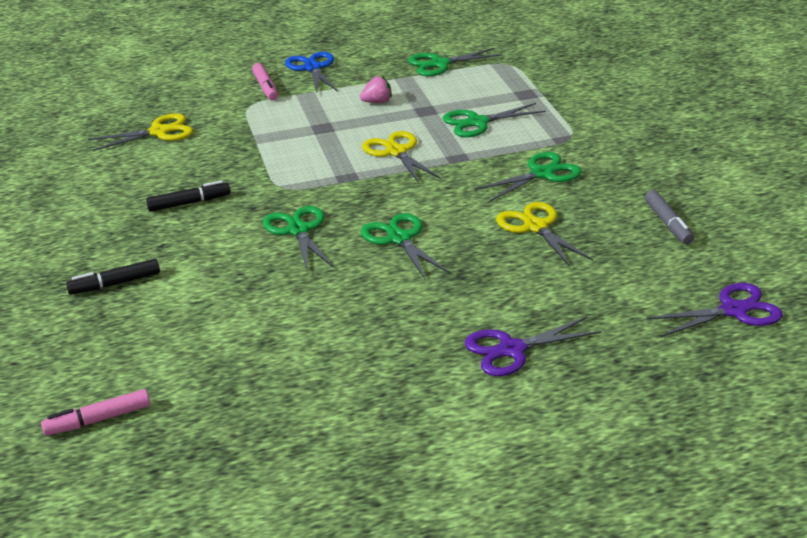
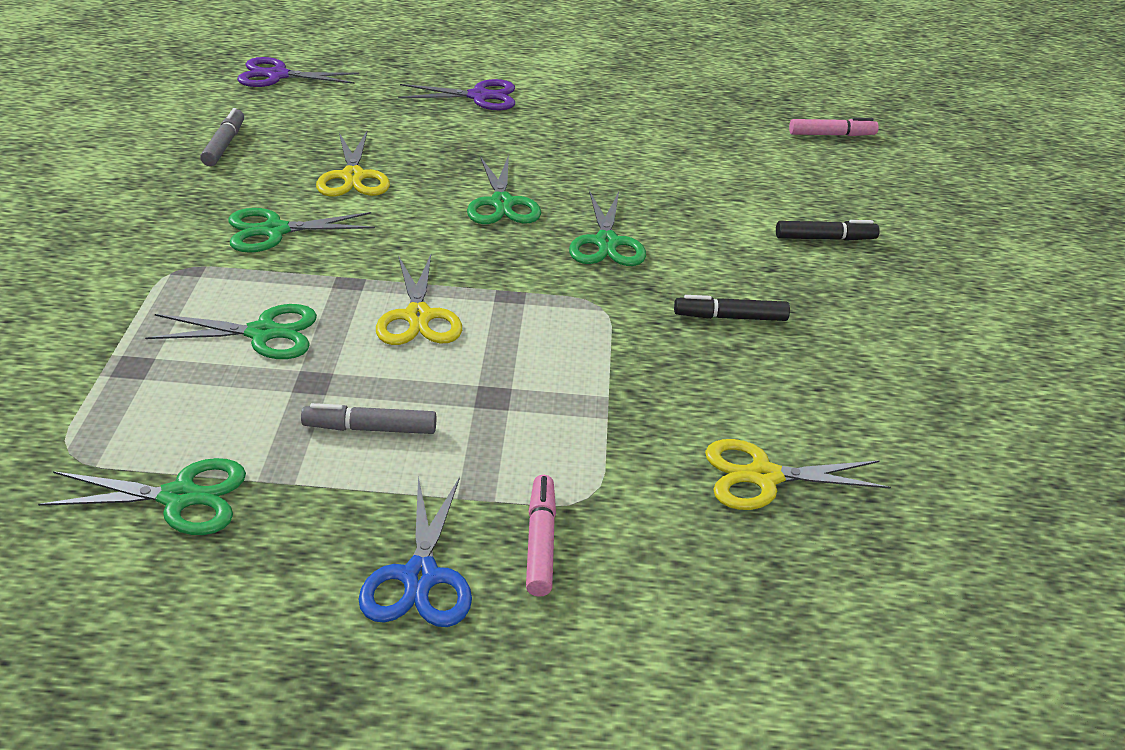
camera: 165 degrees left, 5 degrees up
pink strawberry [360,76,392,103] -> grey marker [301,403,436,434]

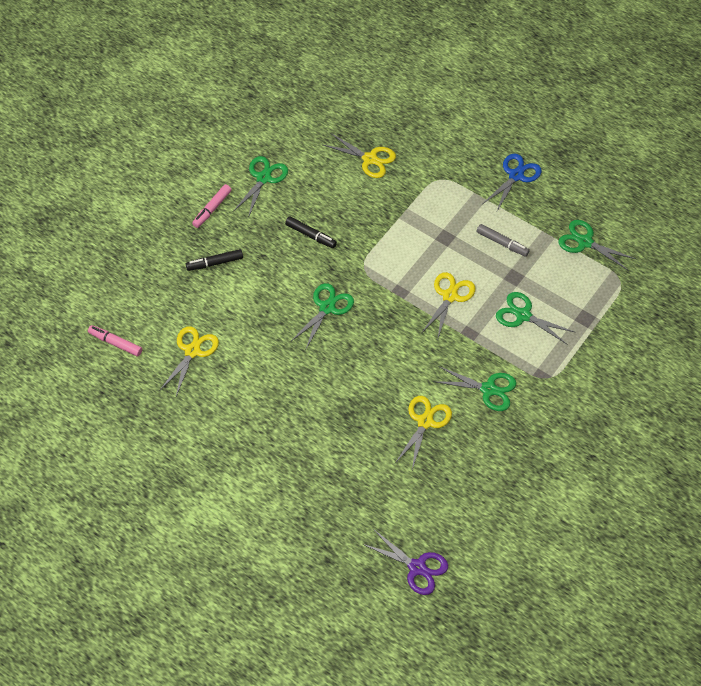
camera: 145 degrees left, 20 degrees up
grey marker [200,108,244,166] -> none
purple scissors [398,79,515,110] -> none
green scissors [467,155,541,224] -> green scissors moved to [233,156,288,218]
pink marker [526,475,556,597] -> pink marker moved to [192,184,232,228]
black marker [776,220,880,241] -> black marker turned 45 degrees counterclockwise [186,249,243,271]
none -> yellow scissors [159,326,219,396]

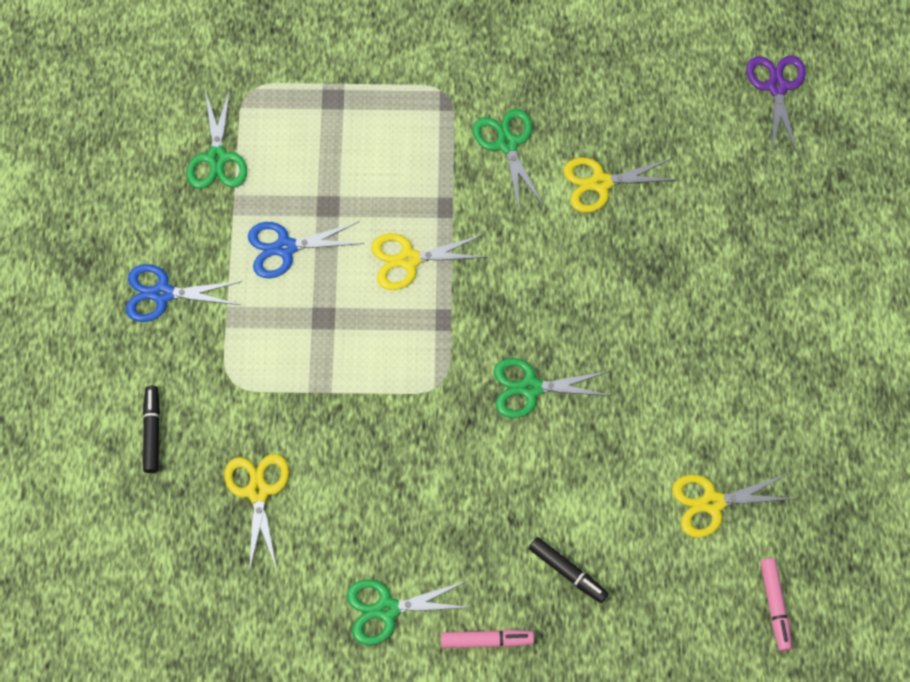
camera: 125 degrees left, 10 degrees up
black marker [285,216,337,248] -> black marker moved to [143,386,160,473]
grey marker [477,224,530,257] -> blue scissors [248,221,364,278]
green scissors [496,292,576,345] -> none

